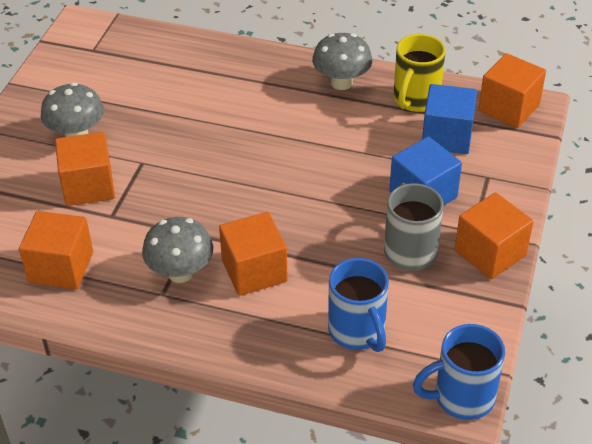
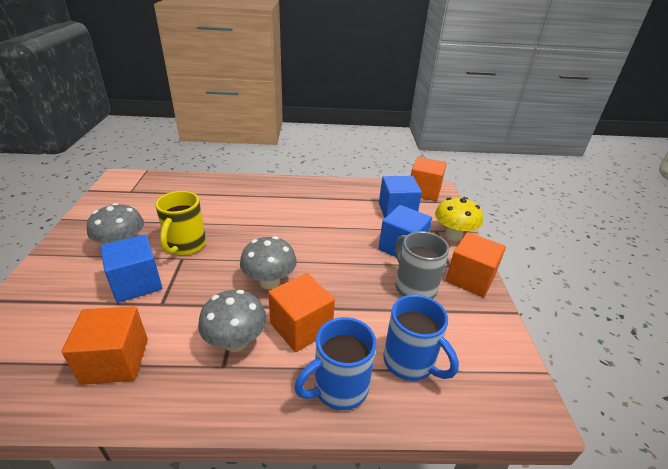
camera: 20 degrees left, 10 degrees down
orange cube [55,132,115,206] -> blue cube [100,234,162,303]
grey mushroom [312,33,372,90] -> grey mushroom moved to [240,236,297,289]
yellow mug [393,34,446,112] -> yellow mug moved to [155,191,206,255]
blue mug [413,324,505,420] -> blue mug moved to [294,317,377,410]
none -> yellow mushroom [435,197,483,241]

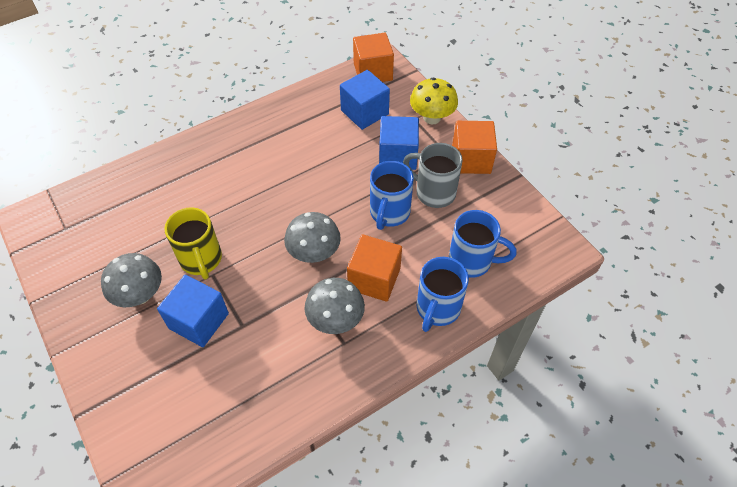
camera: 30 degrees left, 20 degrees up
orange cube [62,306,148,385] -> none
none -> blue mug [370,161,414,230]

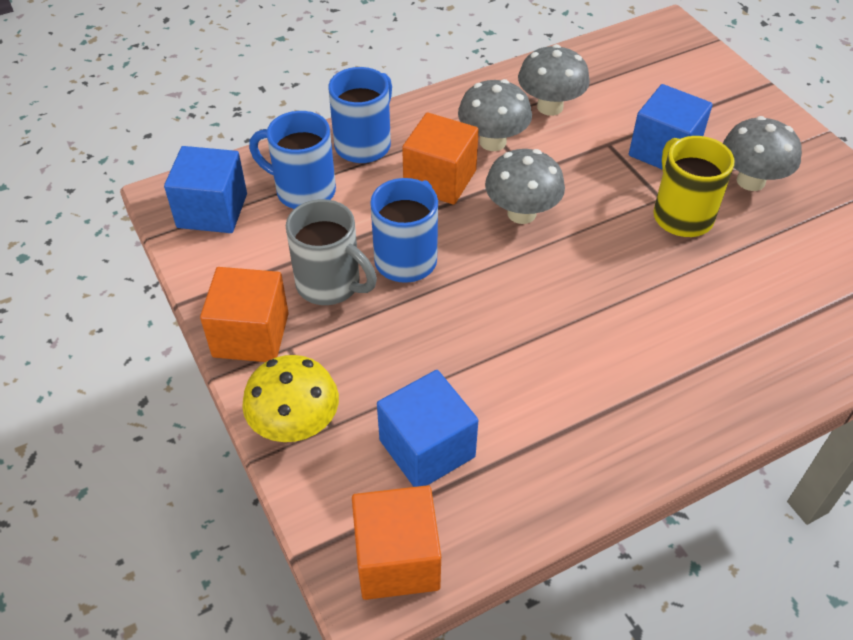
camera: 175 degrees left, 5 degrees down
blue cube [379,116,419,170] -> blue cube moved to [164,146,247,233]
none -> grey mushroom [518,44,590,116]

